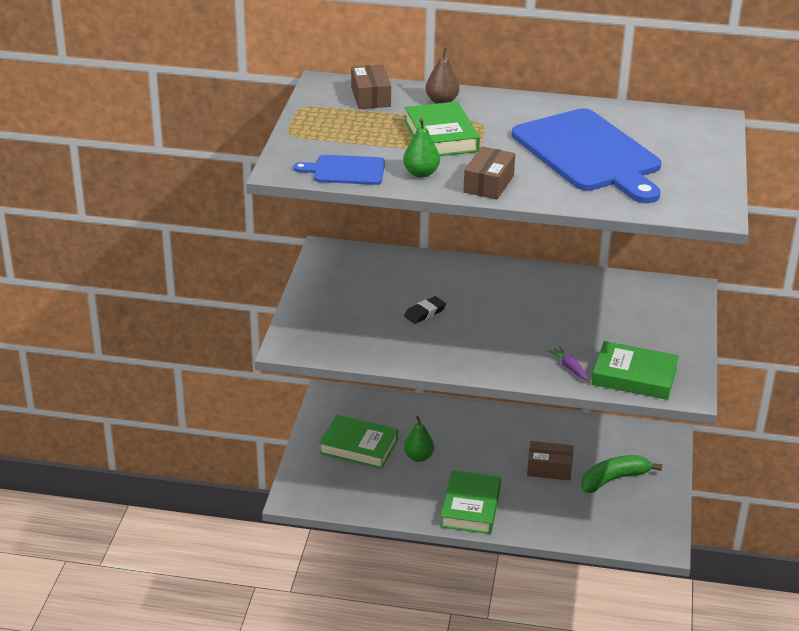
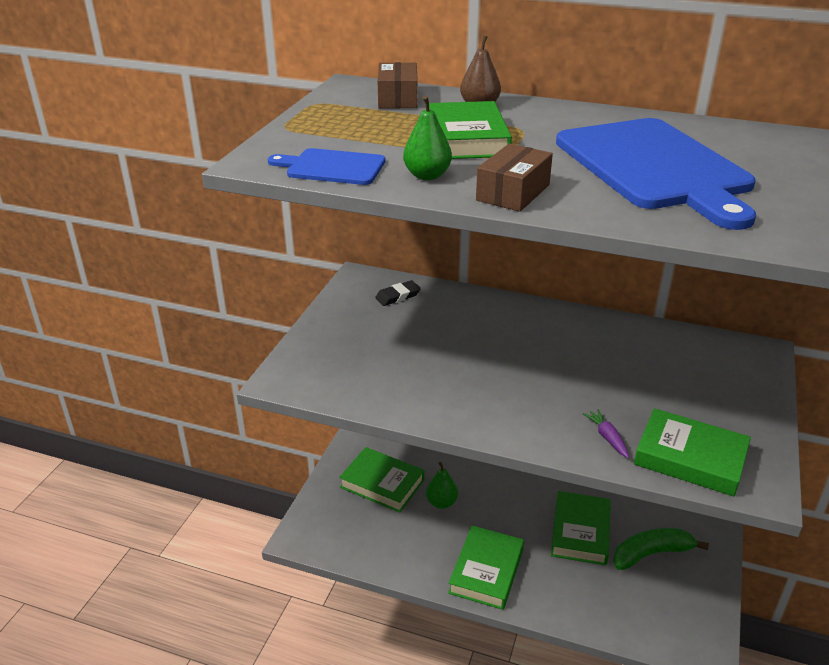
camera: 10 degrees right, 0 degrees up
black eraser [404,296,446,324] -> black eraser moved to [375,280,421,306]
brown box [527,441,574,481] -> green book [551,491,611,565]

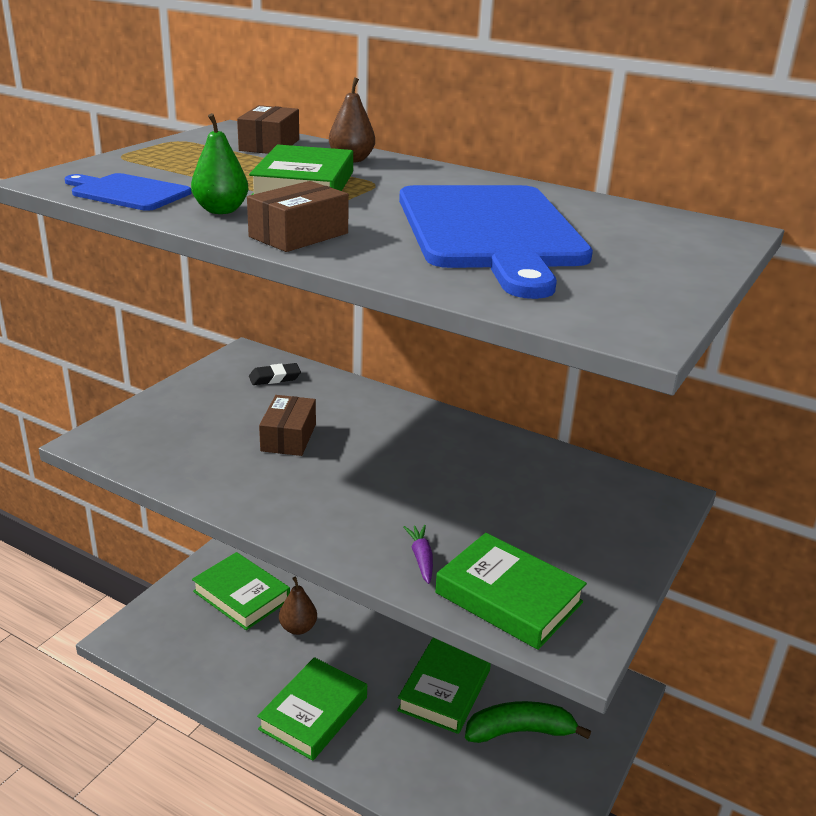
camera: 10 degrees right, 5 degrees down
green pear [426,462,458,509] -> brown pear [279,577,317,635]
none -> brown box [259,395,316,456]

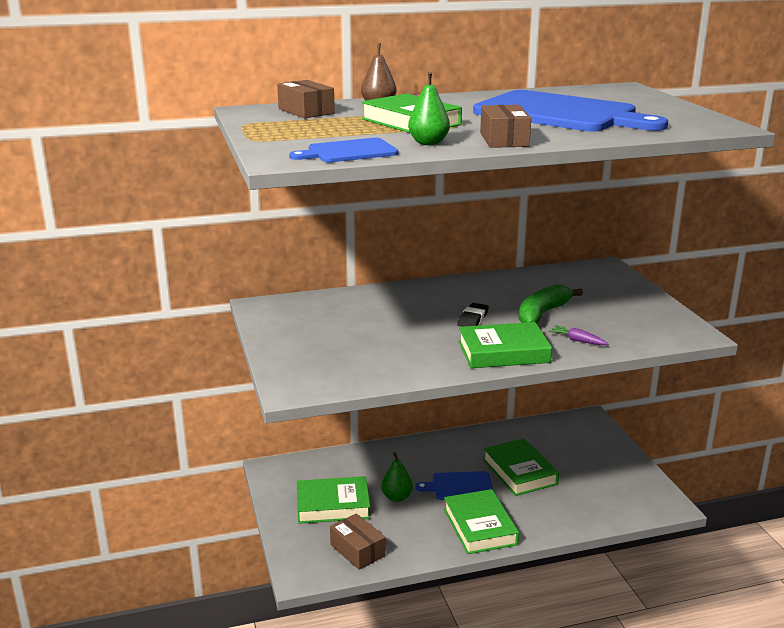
camera: 45 degrees left, 5 degrees down
black eraser [249,363,301,385] -> black eraser moved to [457,303,489,327]
brown box [259,395,316,456] -> brown box moved to [330,513,386,570]
brown pear [279,577,317,635] -> green pear [381,452,413,502]
green book [435,533,587,650] -> green book moved to [458,322,552,368]
green banana [465,701,591,743] -> green banana moved to [519,284,583,324]
none -> blue cutting board [416,471,494,500]

